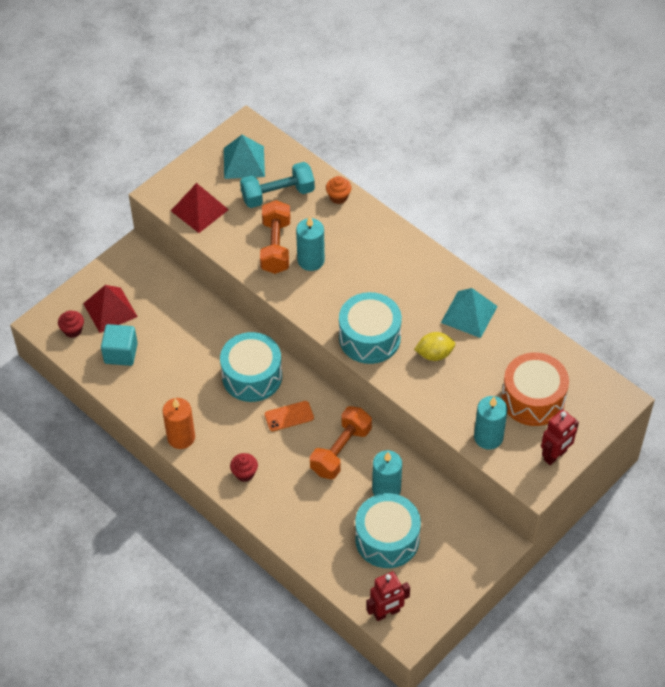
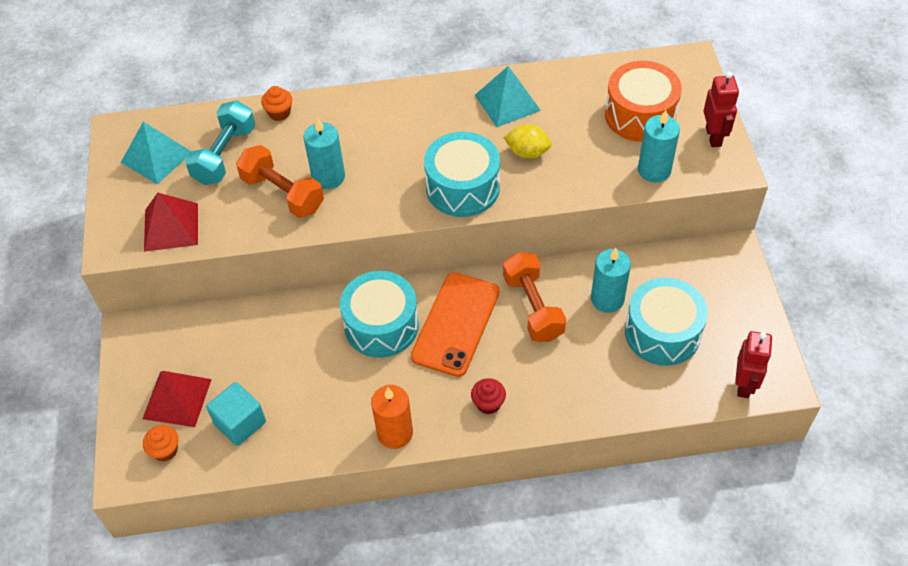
camera: 50 degrees left, 0 degrees up
red cupcake [58,311,84,338] -> orange cupcake [143,425,179,461]
orange phone [265,401,314,431] -> orange phone [411,272,500,377], size x2.00
yellow lemon [414,332,455,361] -> yellow lemon turned 75 degrees clockwise [503,124,552,159]

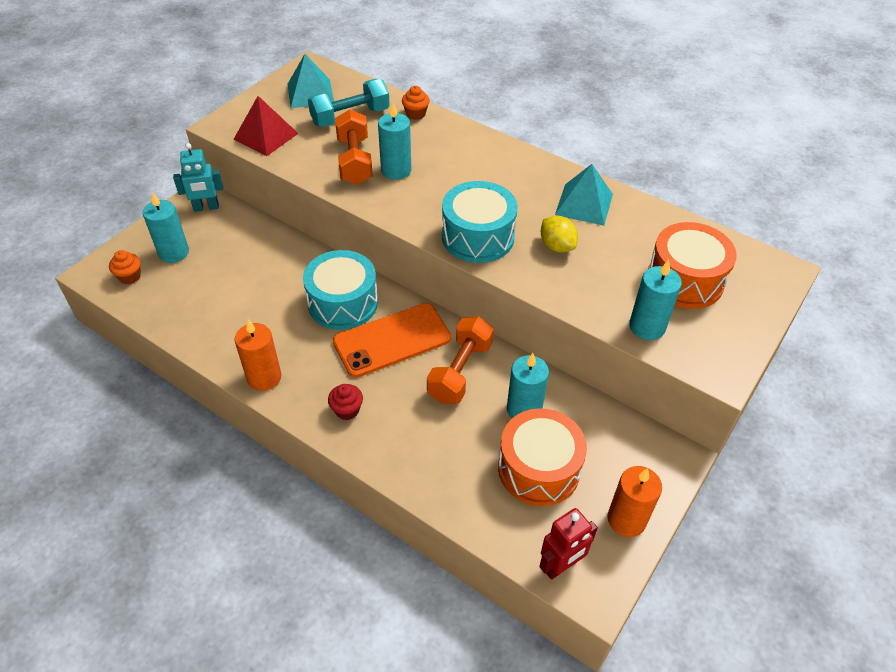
camera: 40 degrees right, 5 degrees down
red pyramid [143,371,212,427] -> turquoise candle [143,192,189,263]
turquoise cube [206,382,266,446] -> none
turquoise drum [625,277,708,366] -> orange drum [498,408,587,506]
red robot [703,72,739,147] -> none
none -> turquoise robot [173,143,223,212]
none -> orange candle [608,466,662,537]

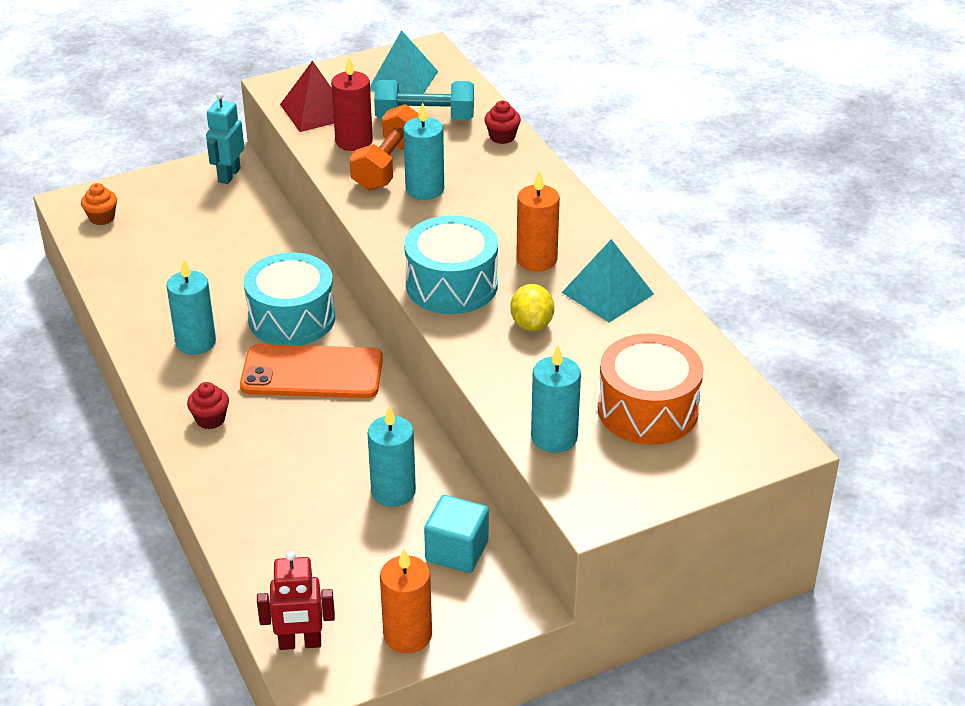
camera: 30 degrees right, 10 degrees down
turquoise candle [143,192,189,263] -> turquoise candle moved to [166,259,216,355]
turquoise robot [173,143,223,212] -> turquoise robot turned 90 degrees clockwise [206,92,244,184]
orange candle [235,319,281,391] -> orange candle moved to [516,171,560,271]
orange cupcake [402,86,430,120] -> red cupcake [484,101,521,144]
orange dumbbell [427,317,494,404] -> none
orange drum [498,408,587,506] -> none
none -> red candle [331,57,373,151]
none -> turquoise cube [424,495,489,573]

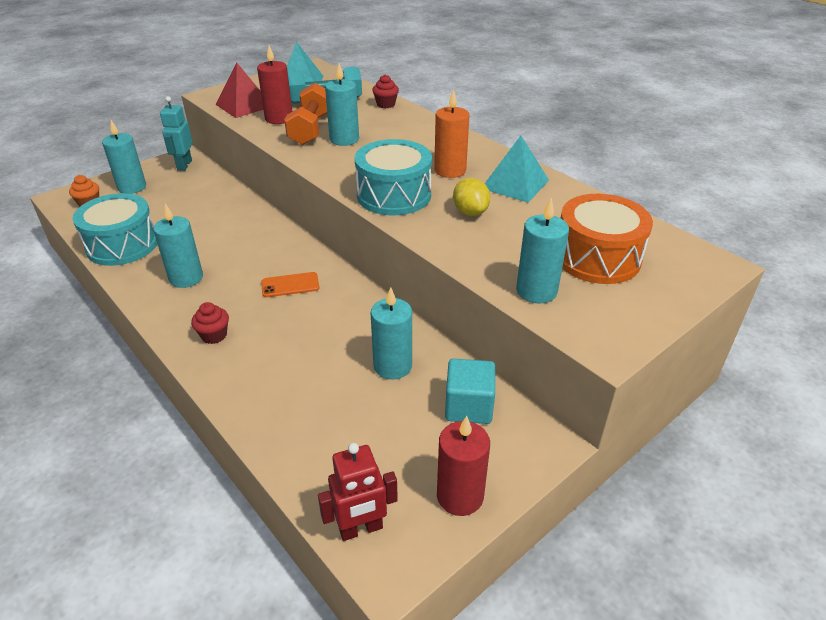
camera: 15 degrees left, 0 degrees up
orange phone [240,344,383,398] -> orange phone [261,272,319,297], size x0.50
turquoise drum [244,252,335,345] -> turquoise drum moved to [73,193,157,266]
orange candle [380,549,432,653] -> red candle [437,416,490,516]
none -> turquoise candle [102,120,146,194]

